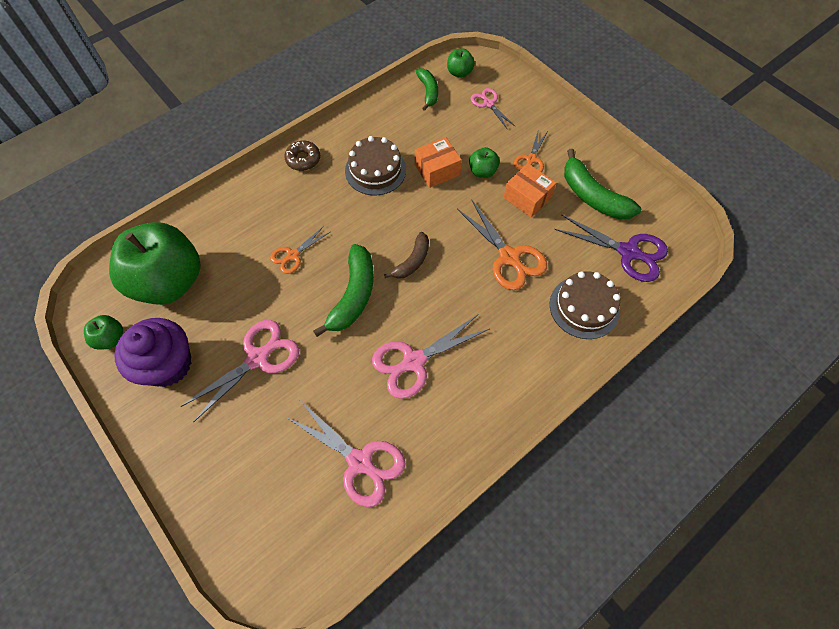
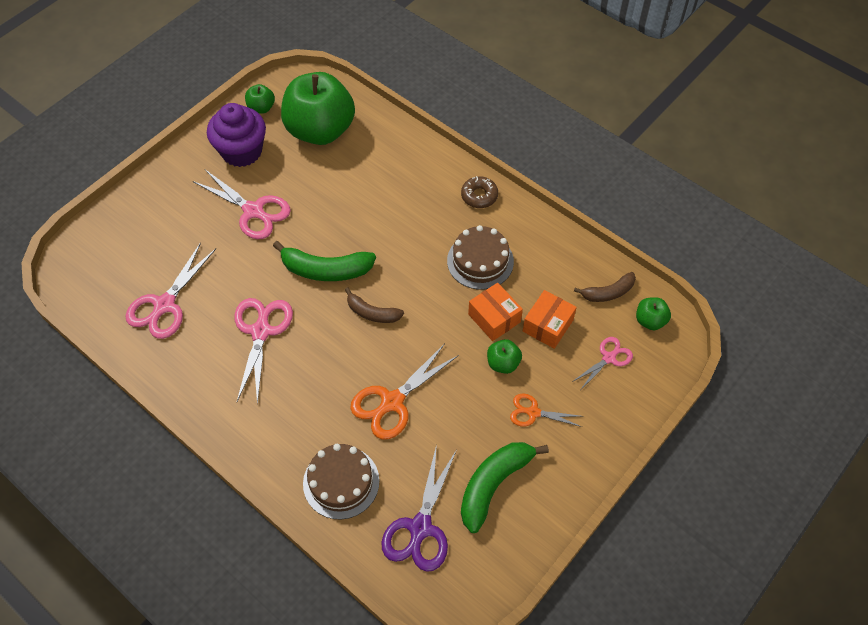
camera: 80 degrees right, 5 degrees down
orange scissors [270,226,330,274] -> none
pink scissors [372,315,489,399] -> pink scissors turned 45 degrees clockwise [235,298,293,404]
green banana [416,68,438,111] -> brown banana [574,272,636,302]
orange box [503,163,556,217] -> orange box moved to [523,290,577,349]

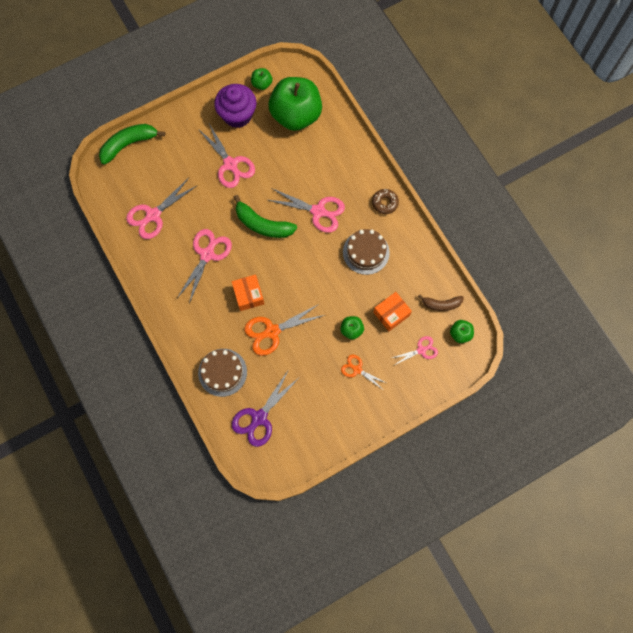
camera: 20 degrees right, 15 degrees up
brown banana [345,287,404,323] -> none
green banana [461,442,549,533] -> green banana moved to [99,124,165,165]
orange box [468,283,523,341] -> orange box moved to [232,274,264,311]
none -> pink scissors [268,188,345,233]

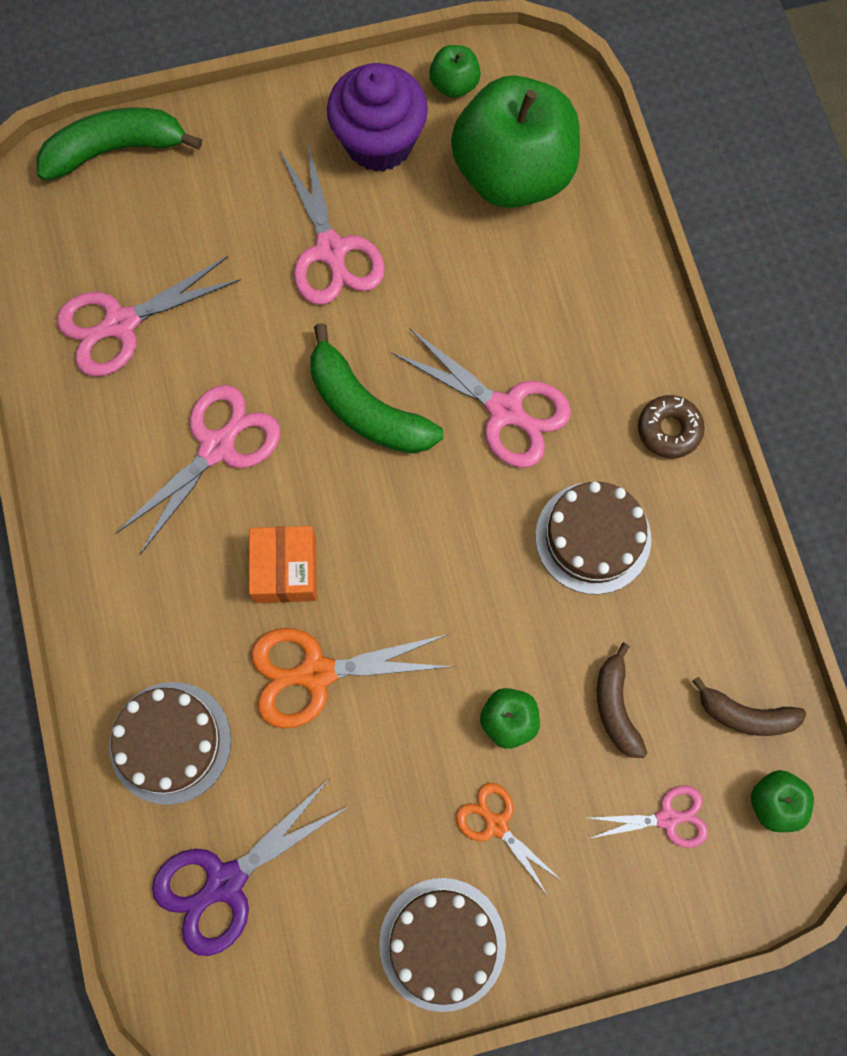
camera: 15 degrees right, 0 degrees up
orange box [373,292,412,331] -> brown banana [597,642,647,758]
none -> brown cake [379,878,506,1012]

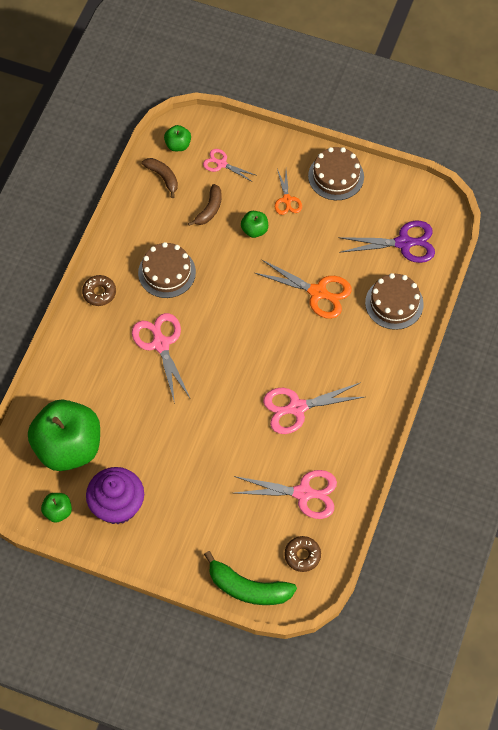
camera: 145 degrees left, 10 degrees down
orange box [249,526,317,603] -> none
pink scissors [280,143,385,305] -> none
green banana [310,323,443,454] -> none
none -> brown donut [284,536,321,572]

